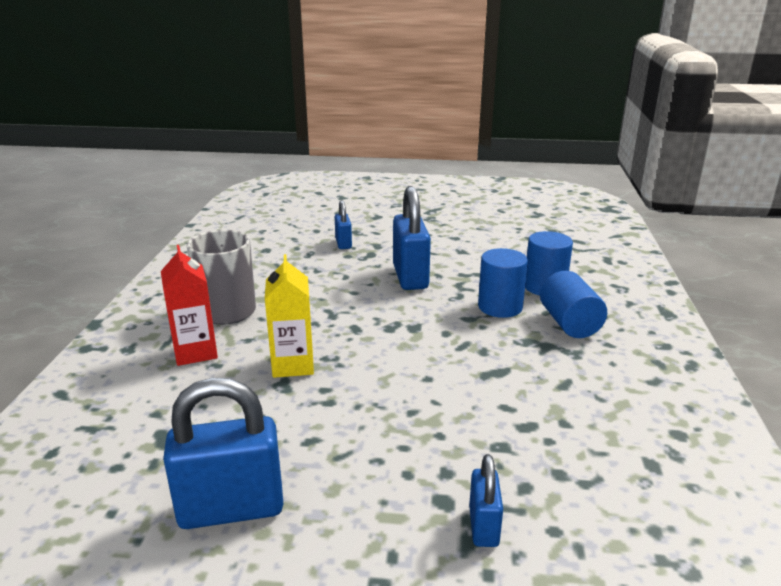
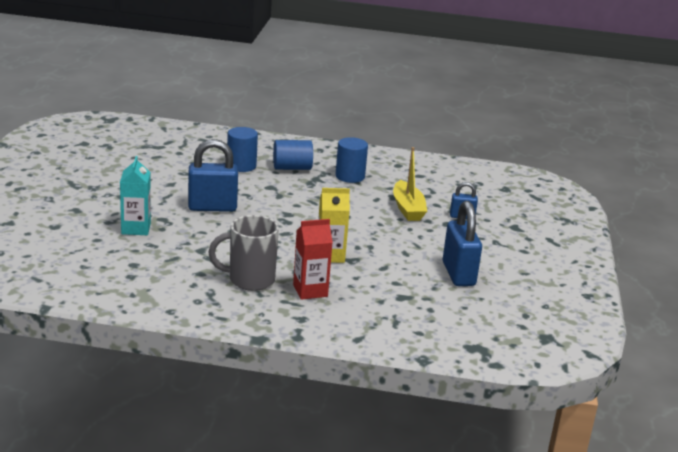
camera: 90 degrees left, 0 degrees up
blue padlock [335,200,352,249] -> turquoise carton [120,156,151,235]
blue cylinder [478,248,528,318] -> blue cylinder moved to [336,137,368,183]
none -> yellow boat [393,147,427,221]

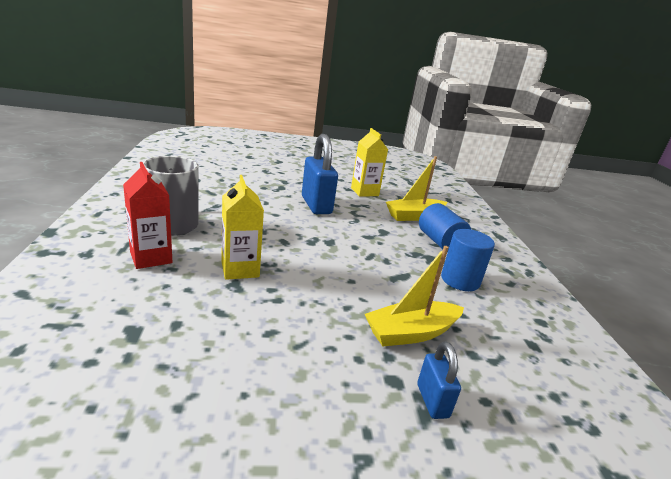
camera: 75 degrees right, 0 degrees up
turquoise carton [120,156,151,235] -> none
blue cylinder [227,127,258,172] -> yellow boat [386,156,447,221]
blue padlock [443,201,482,286] -> none
none -> yellow carton [351,128,388,197]

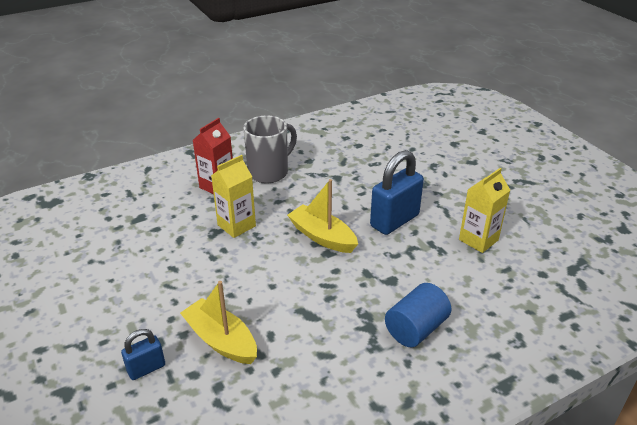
camera: 70 degrees right, 10 degrees up
yellow boat [386,156,447,221] -> yellow boat moved to [287,179,358,253]
blue cylinder [441,229,495,291] -> none

